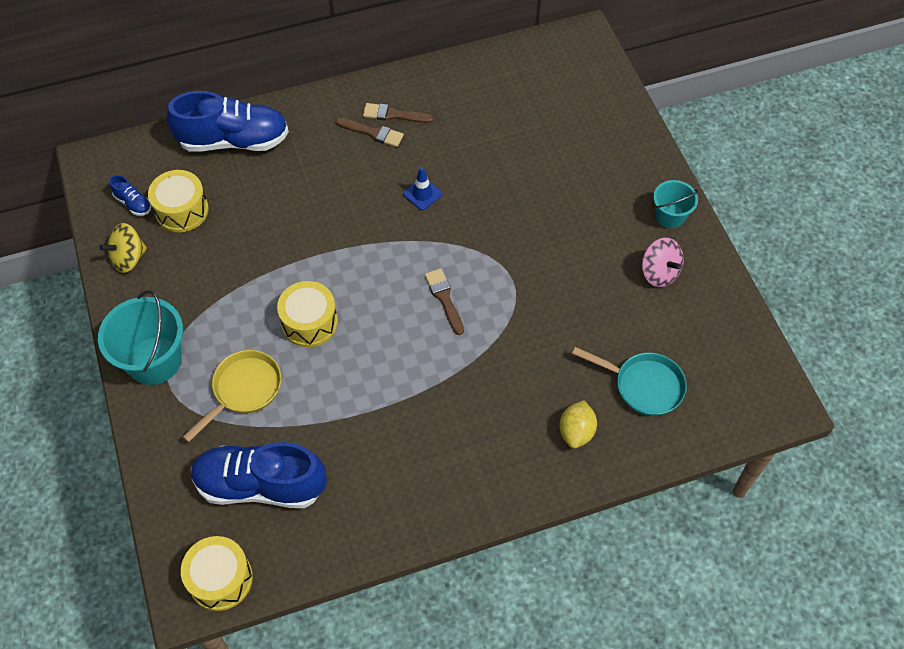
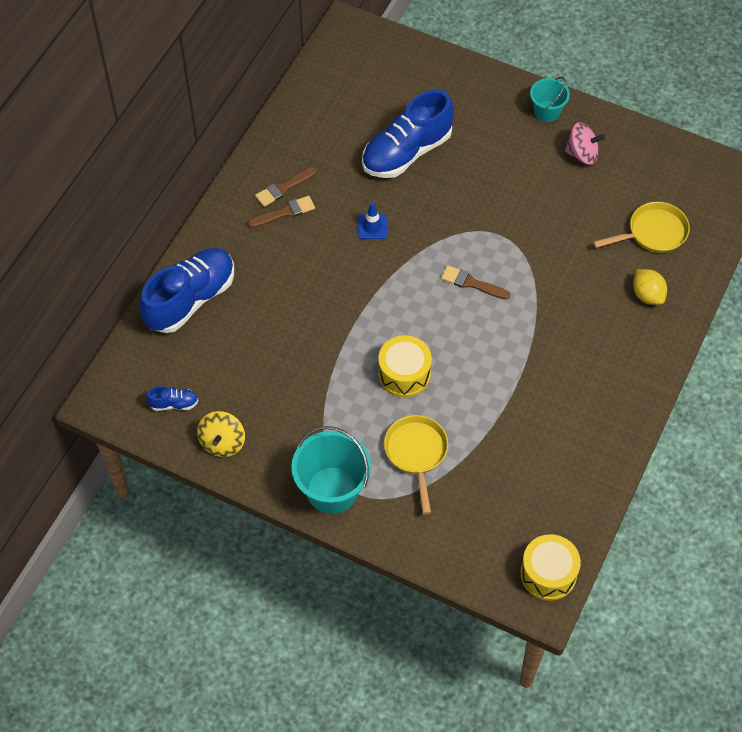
camera: 45 degrees left, 0 degrees up
yellow drum [148,170,209,232] -> none
blue shoe [191,442,327,508] -> blue shoe moved to [362,90,454,178]
turquoise pan [572,347,687,416] -> yellow pan [593,202,690,253]

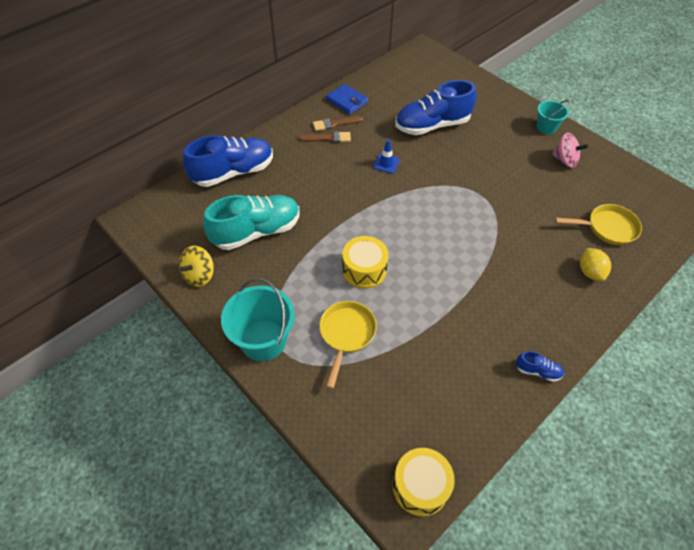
camera: 20 degrees right, 5 degrees down
blue shoe [146,386,199,411] -> blue shoe moved to [516,351,564,382]
brown brush [441,265,510,300] -> none
none -> turquoise shoe [203,195,300,250]
none -> blue wallet [326,84,368,114]

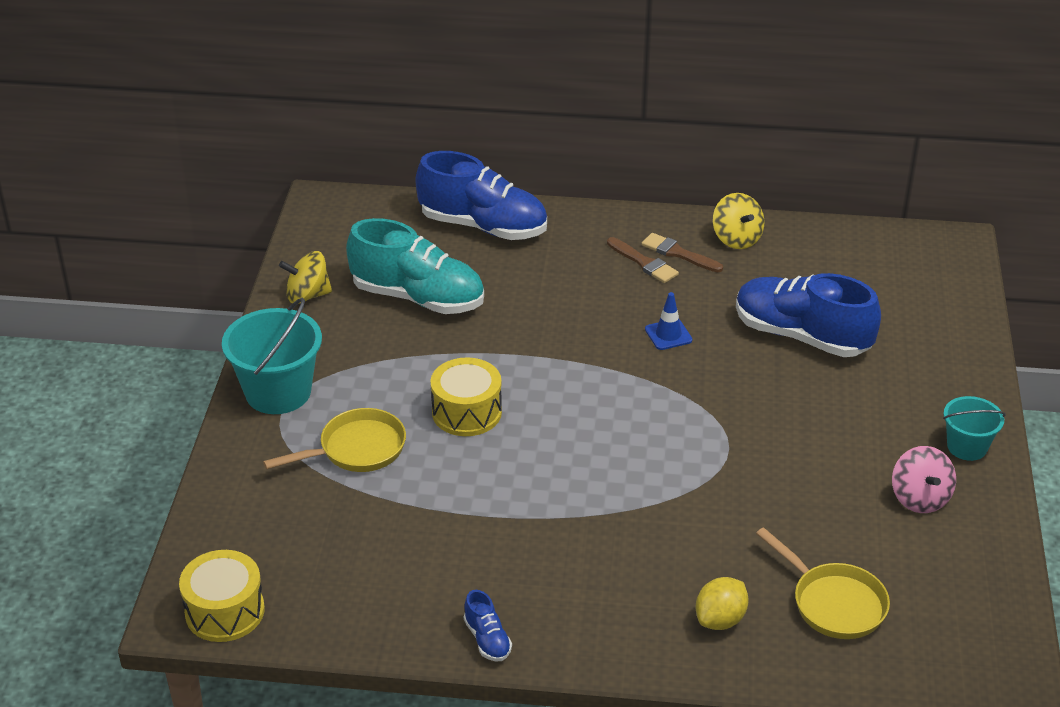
camera: 50 degrees right, 15 degrees down
blue wallet [326,84,368,114] -> yellow spinning top [713,193,764,249]

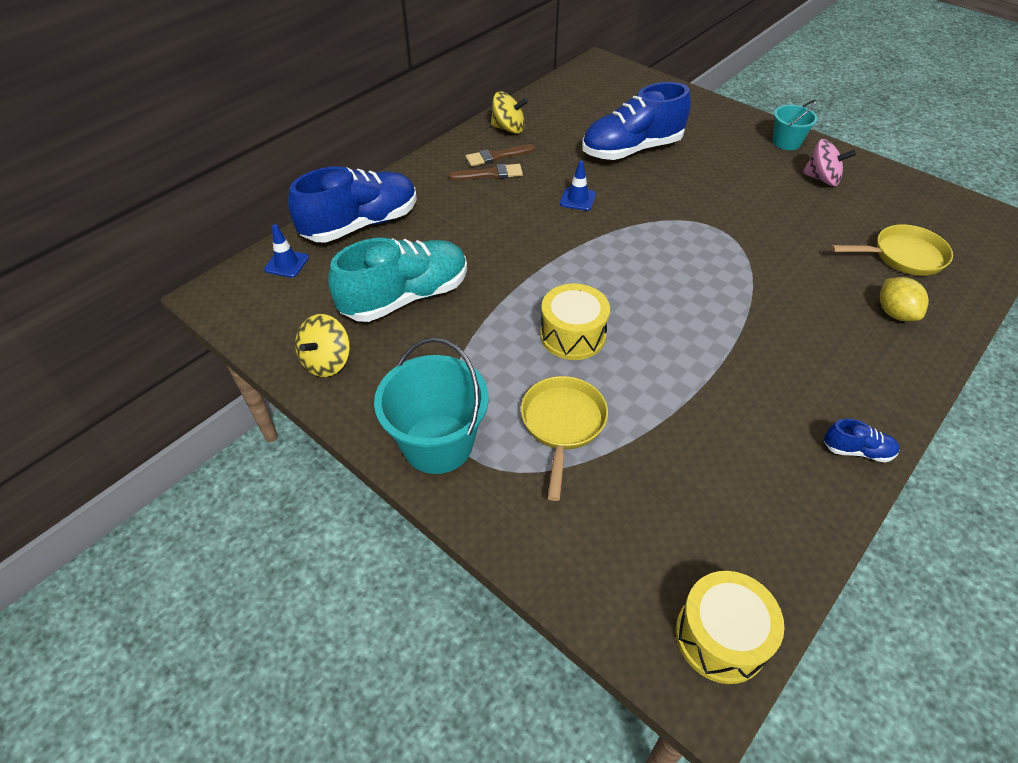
camera: 55 degrees left, 10 degrees up
none -> blue traffic cone [264,224,309,278]

